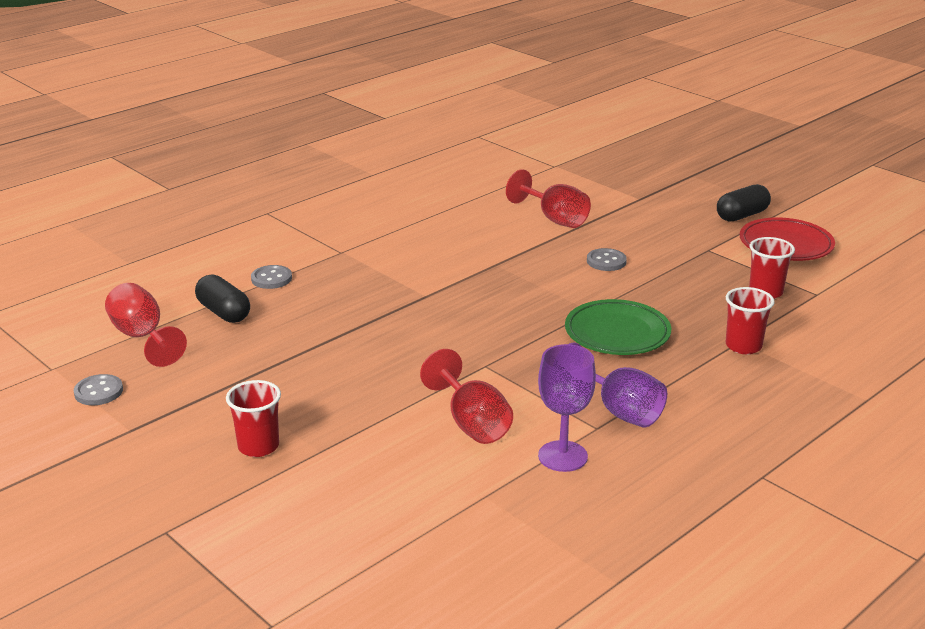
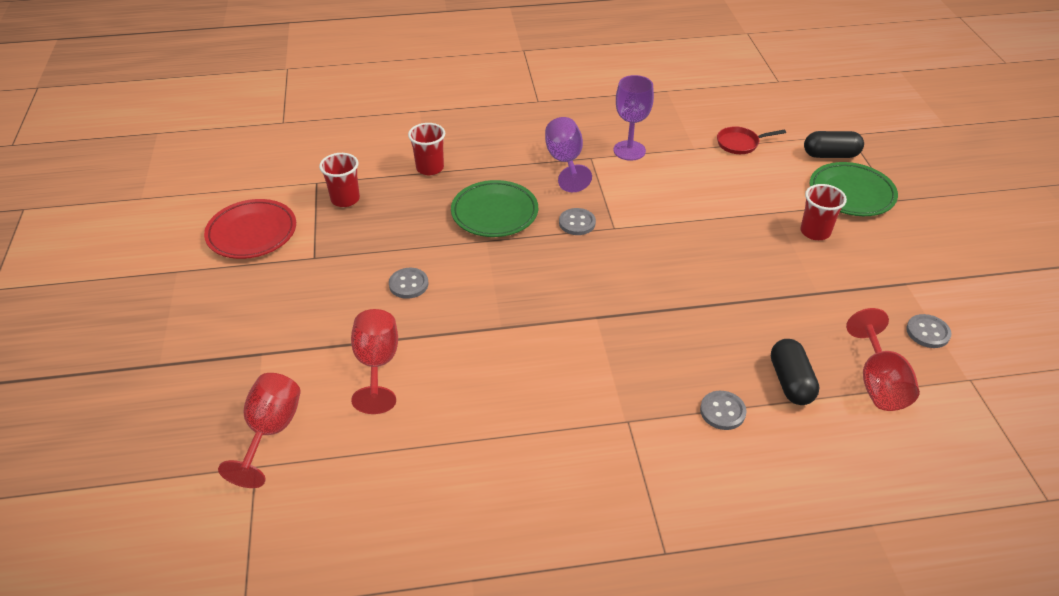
camera: 145 degrees left, 15 degrees up
red goblet [420,349,513,444] -> red goblet moved to [218,373,301,488]
black capsule [717,184,771,222] -> black capsule moved to [804,131,864,158]
none -> grey button [559,208,596,235]
none -> red pan [717,126,786,154]
none -> green plate [809,162,898,216]

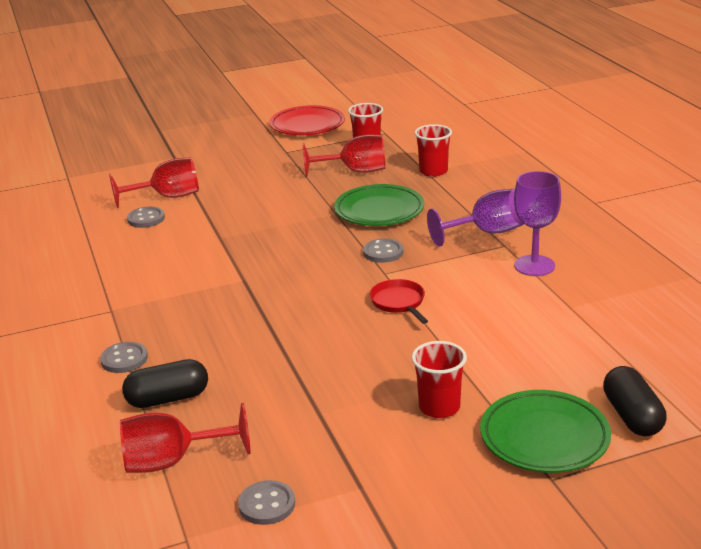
camera: 80 degrees right, 15 degrees down
red goblet [218,373,301,488] -> red goblet moved to [302,135,385,177]
grey button [389,268,429,299] -> grey button moved to [127,207,165,228]
red pan [717,126,786,154] -> red pan moved to [370,279,428,324]

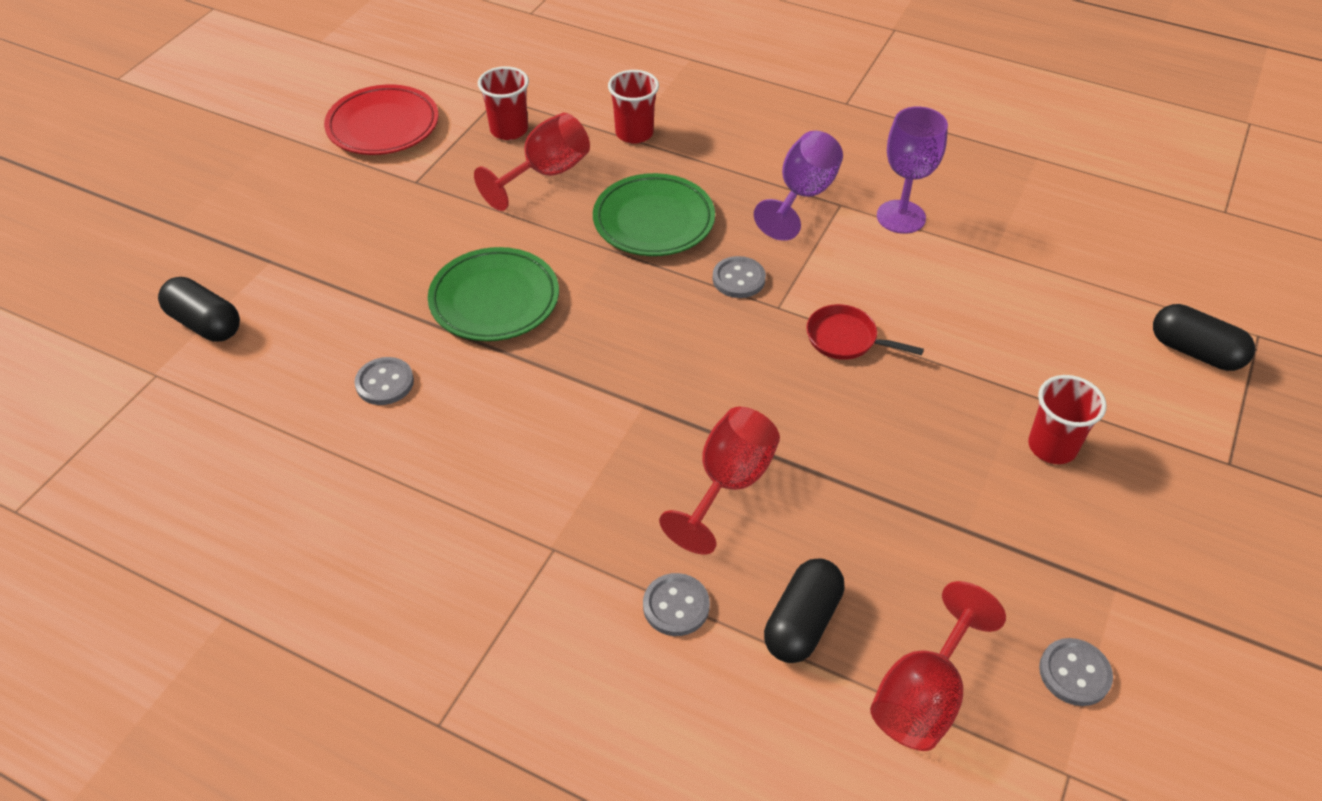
camera: 45 degrees left, 20 degrees up
red goblet [109,157,199,208] -> red goblet moved to [659,407,780,555]
green plate [480,390,611,473] -> green plate moved to [428,247,559,341]
none -> black capsule [158,277,240,342]

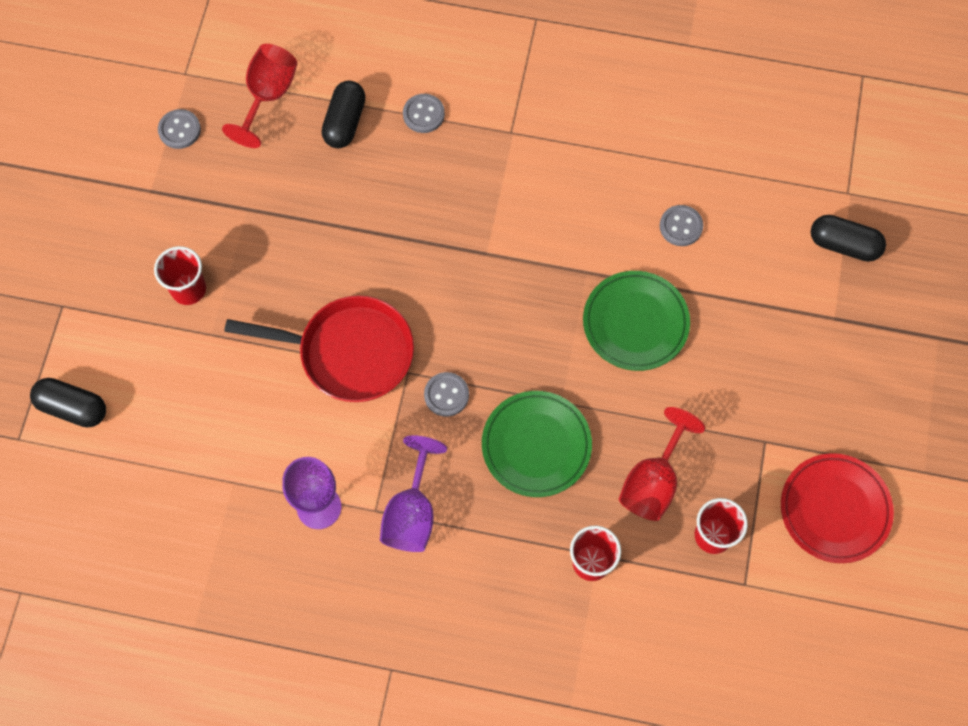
camera: 165 degrees right, 20 degrees up
red goblet [659,407,780,555] -> none
red pan [806,304,924,360] -> red pan [224,295,414,402], size x2.00

